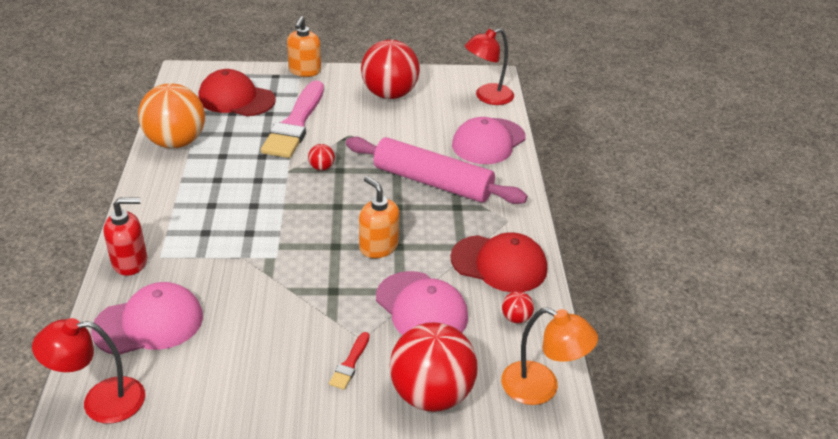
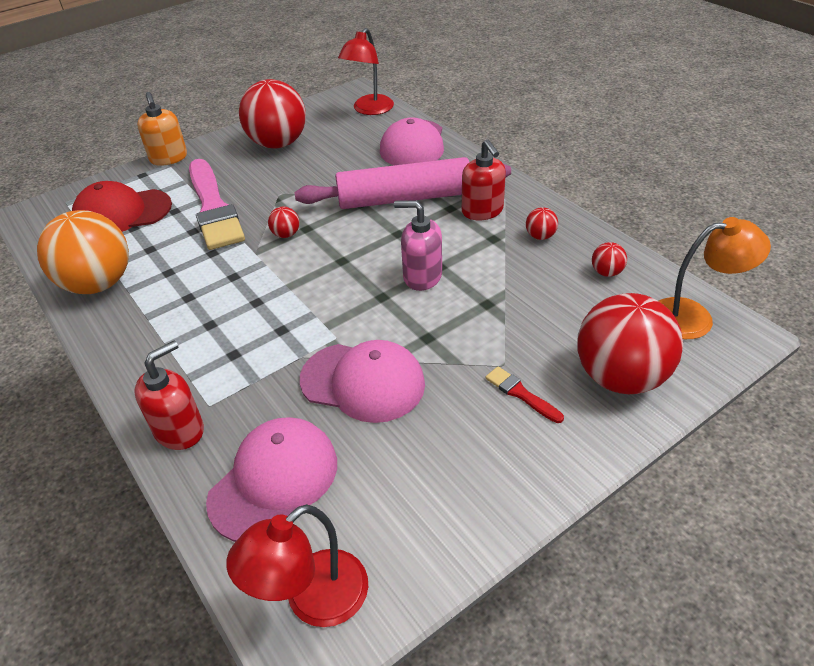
camera: 30 degrees left, 5 degrees up
red brush [329,332,370,390] -> red brush turned 150 degrees clockwise [485,366,564,423]
orange soap dispenser [359,176,399,258] -> pink soap dispenser [394,200,442,291]
pink cap [376,271,468,335] -> pink cap moved to [300,340,425,423]
red cap [450,232,547,292] -> red ball [526,207,558,240]
none -> red soap dispenser [462,139,506,220]

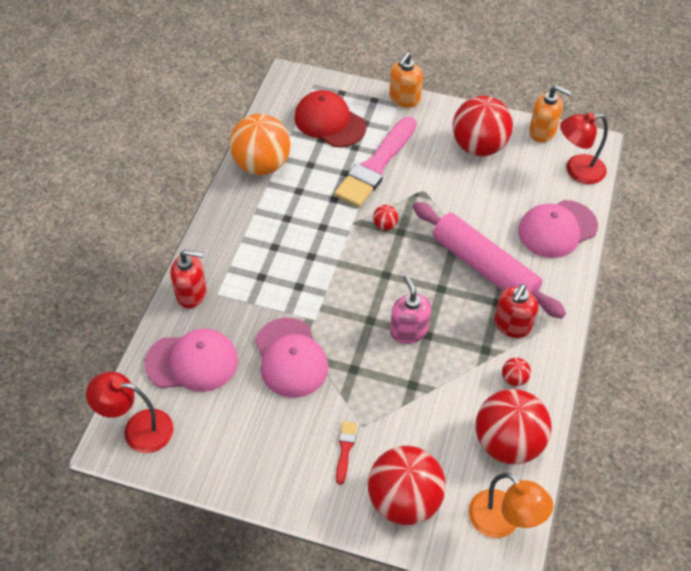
camera: 50 degrees right, 10 degrees up
red ball [592,242,627,277] -> red ball [476,389,552,465], size x2.46
none -> orange soap dispenser [529,85,571,142]

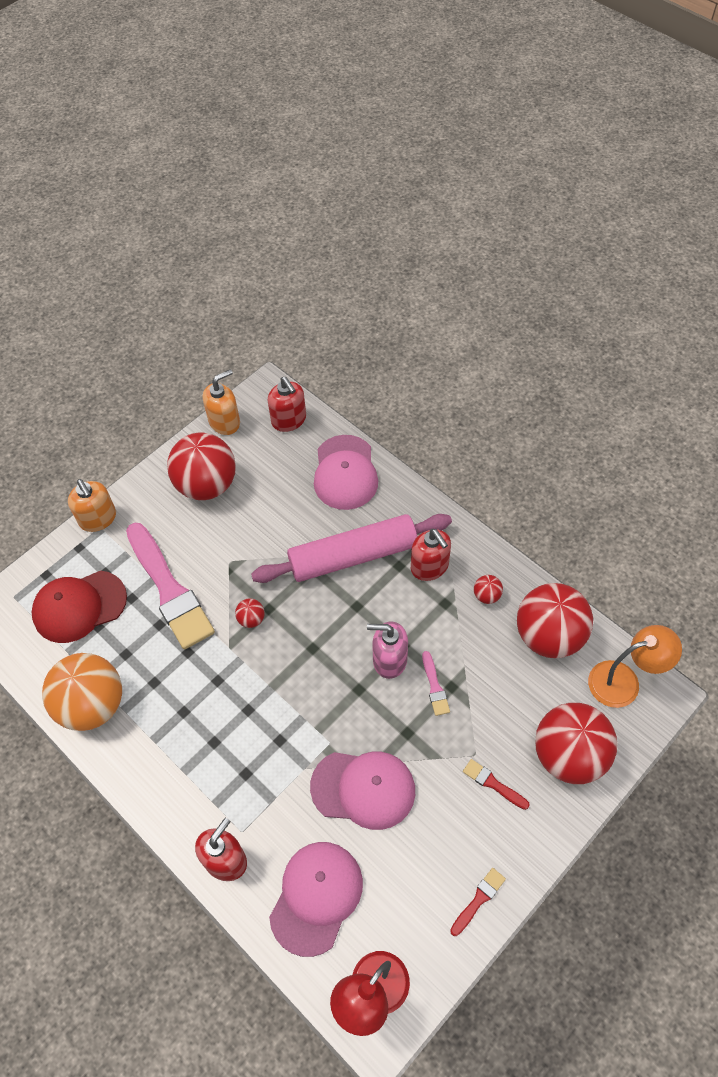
camera: 60 degrees left, 5 degrees up
red lamp [560,112,608,184] -> red soap dispenser [268,377,306,432]
none -> pink brush [422,651,450,716]
none -> red brush [450,868,506,936]

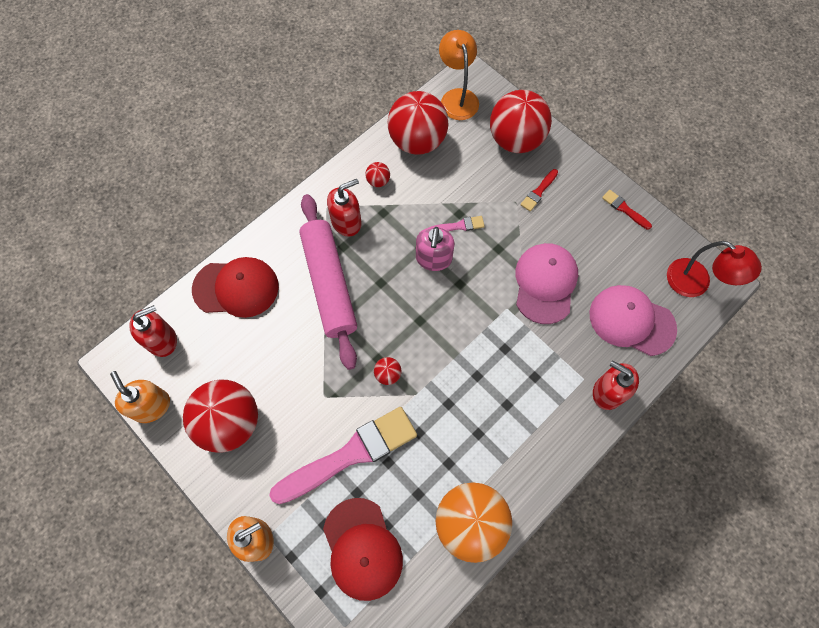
camera: 90 degrees left, 10 degrees up
pink cap [314,435,378,510] -> red cap [192,257,279,318]

